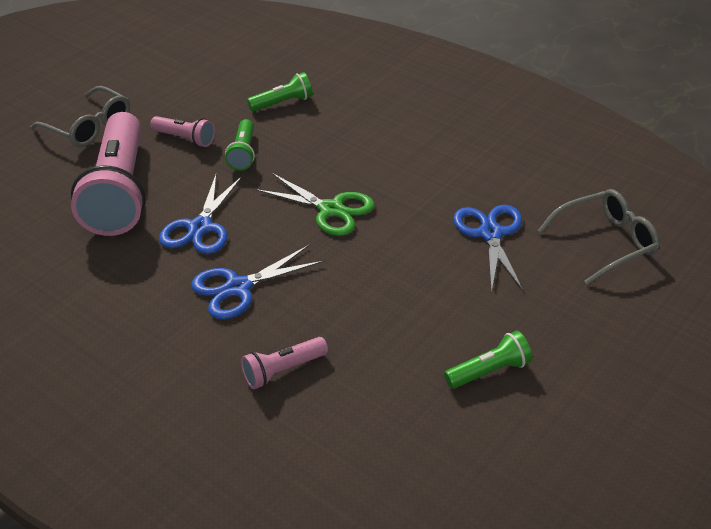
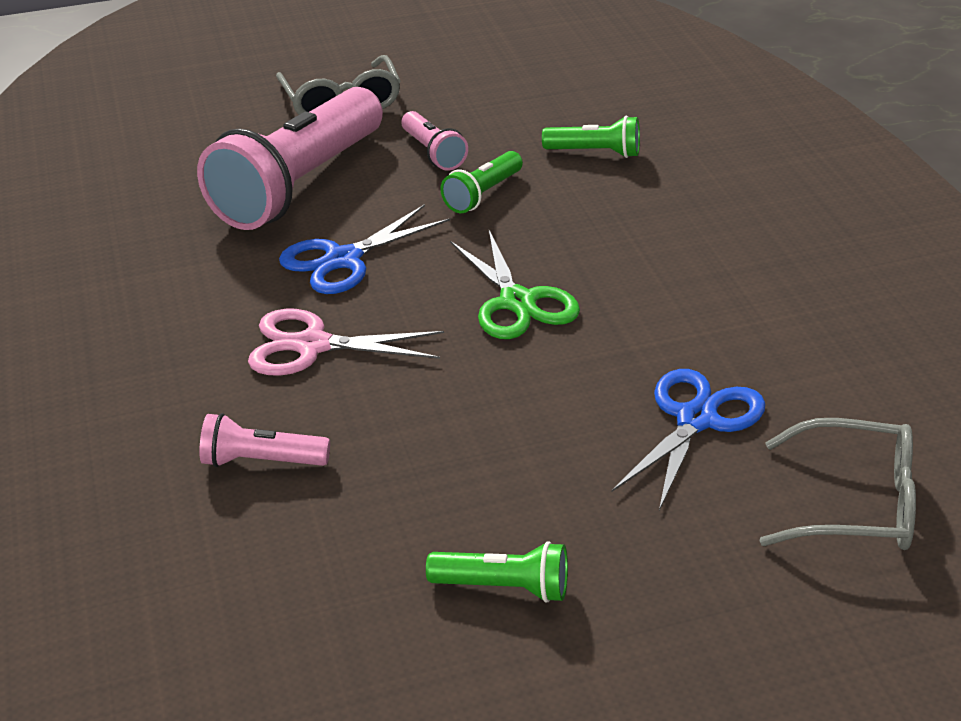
camera: 35 degrees right, 5 degrees down
blue scissors [191,245,324,319] -> pink scissors [248,309,444,376]

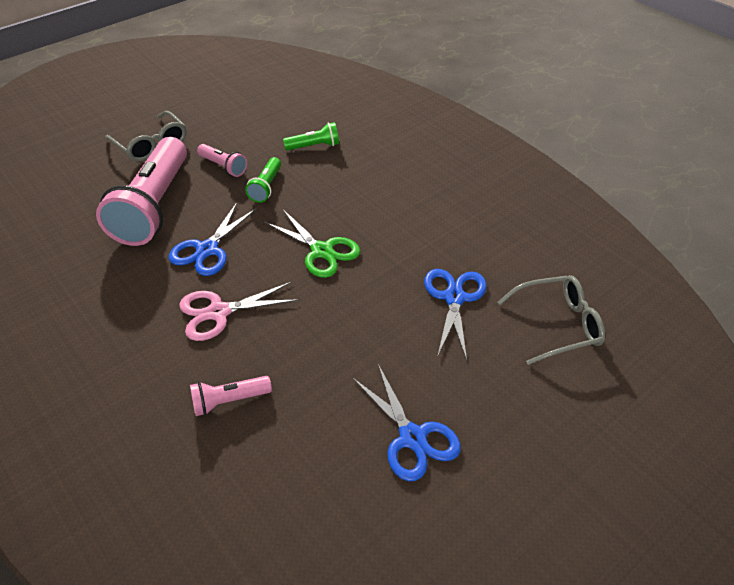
camera: 25 degrees left, 10 degrees up
green flashlight [426,541,568,602] -> blue scissors [352,364,461,481]

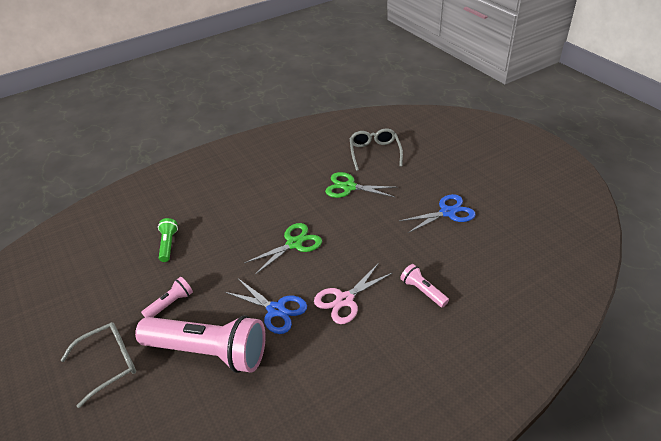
camera: 80 degrees left, 5 degrees down
pink scissors [179,282,299,341] -> pink scissors turned 60 degrees clockwise [314,263,392,324]
pink flashlight [190,376,272,416] -> pink flashlight turned 150 degrees clockwise [400,264,449,308]
green flashlight [245,157,281,203] -> none
blue scissors [424,269,487,360] -> green scissors [325,172,397,198]

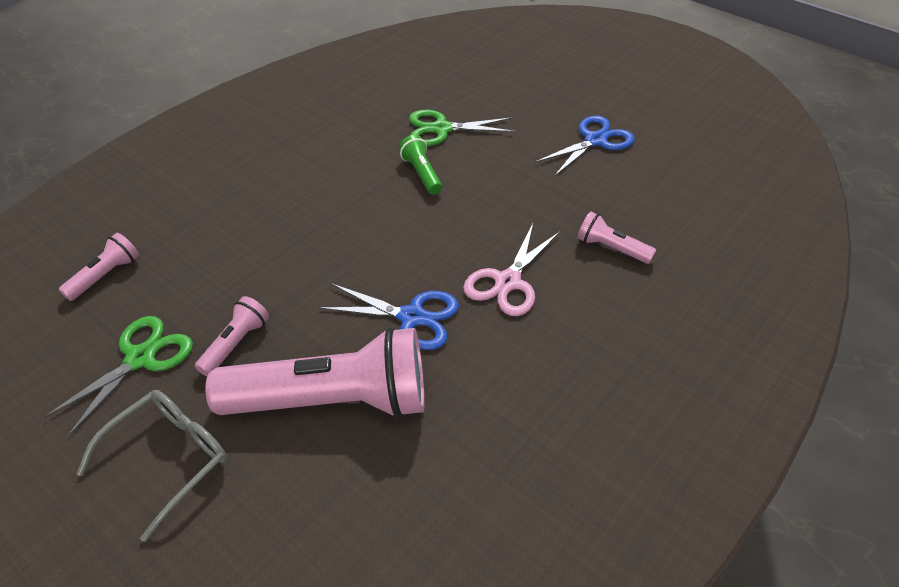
camera: 20 degrees left, 5 degrees up
green flashlight [158,218,178,262] -> green flashlight moved to [398,135,442,195]
green scissors [245,223,322,275] -> green scissors moved to [43,316,193,437]
grey glasses [350,128,403,171] -> none
none -> pink flashlight [59,233,139,301]

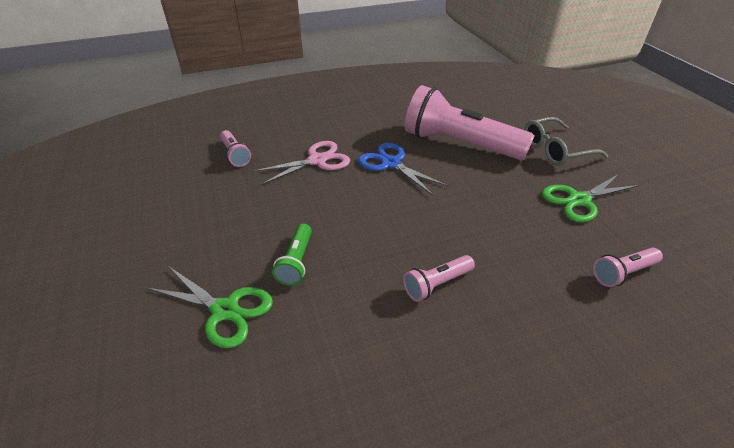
camera: 150 degrees left, 5 degrees down
pink flashlight [195,296,269,376] -> pink flashlight moved to [403,255,475,302]
blue scissors [535,116,635,177] -> none

